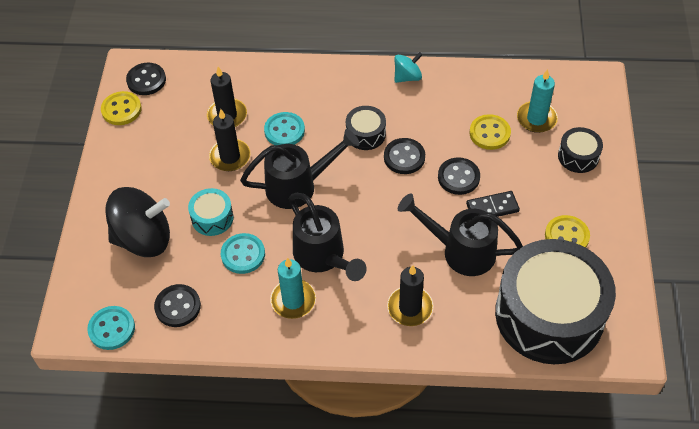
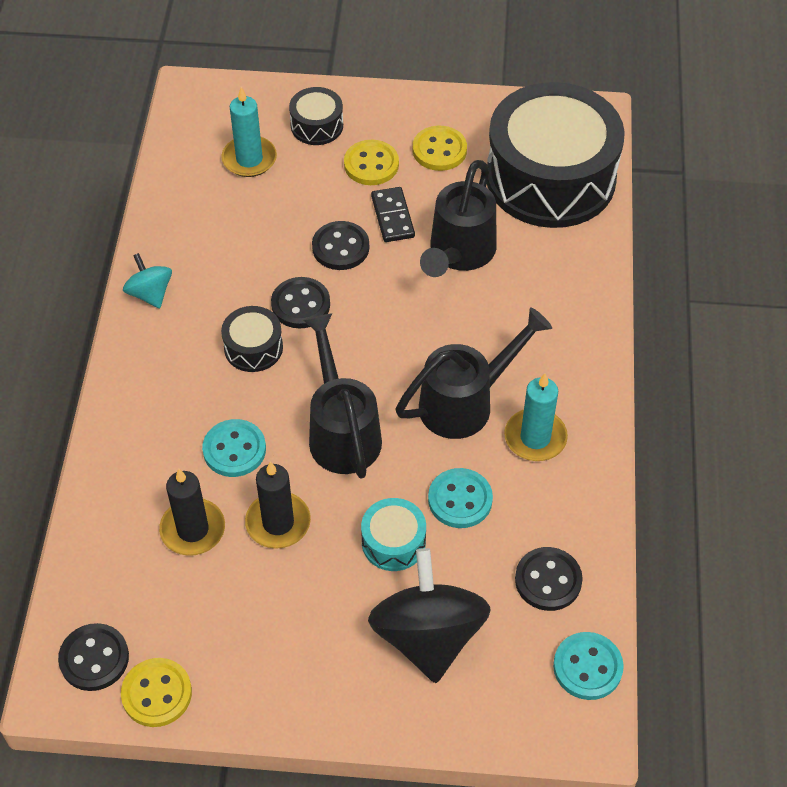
camera: 90 degrees left, 0 degrees up
black candle [387,265,434,326] -> none
yellow button [470,114,511,150] -> yellow button moved to [344,140,399,185]

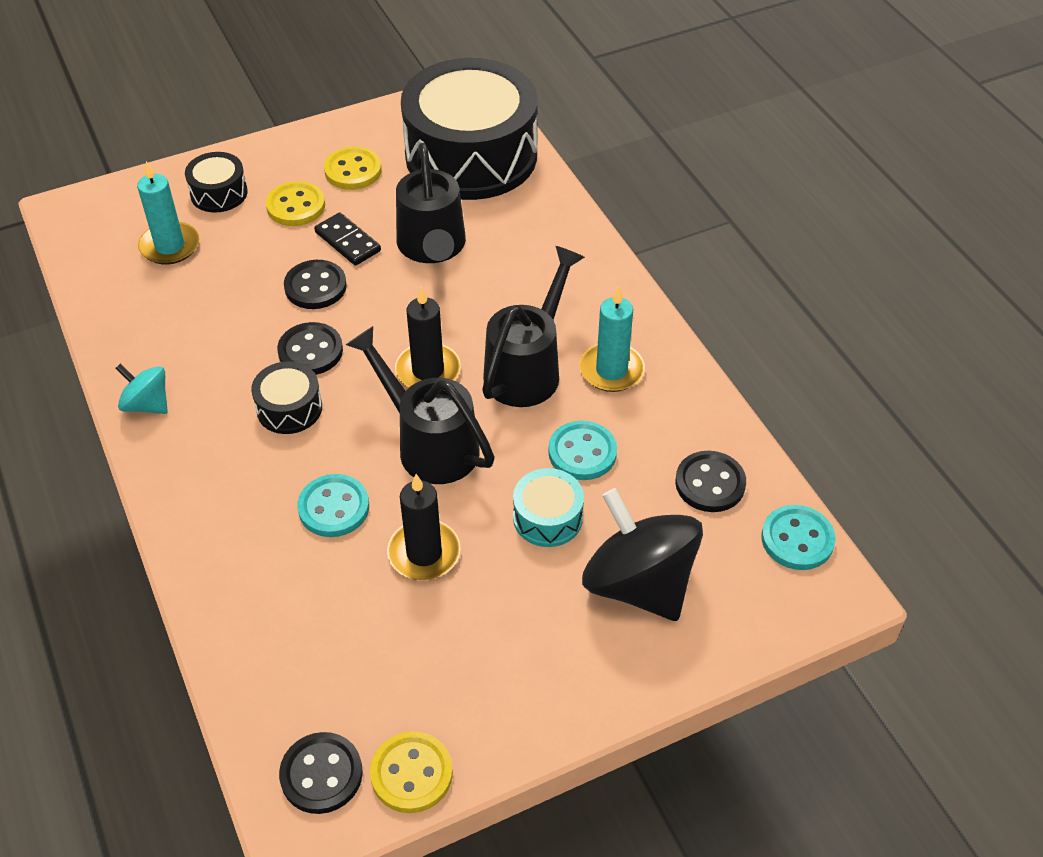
camera: 30 degrees left, 5 degrees down
black candle [159,469,225,556] -> black candle moved to [395,287,461,387]

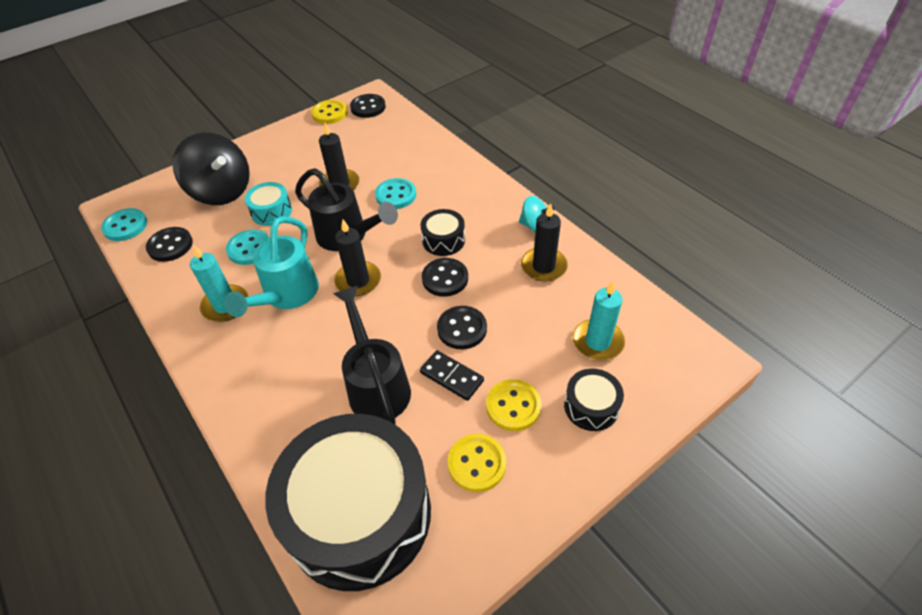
camera: 170 degrees right, 0 degrees up
black watering can [482,246,585,407] -> turquoise watering can [224,216,319,317]
none -> black candle [521,203,568,282]

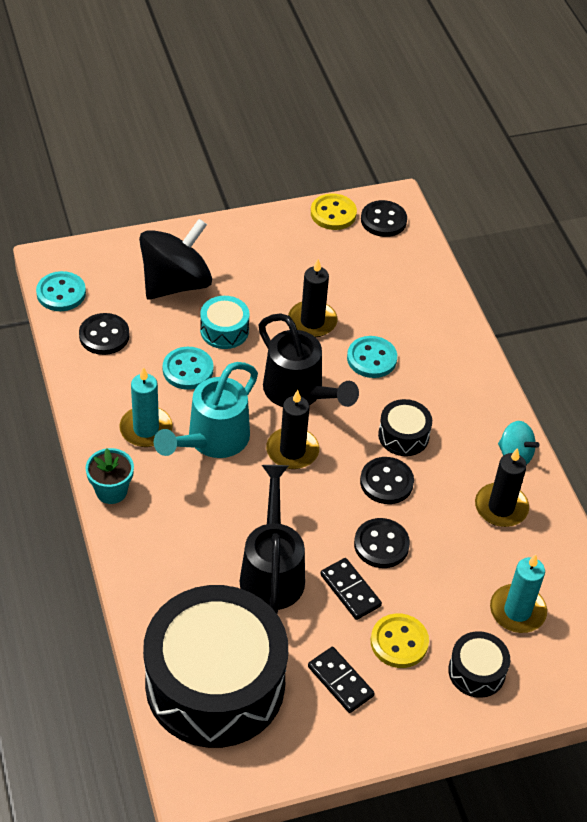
camera: 15 degrees right, 0 degrees up
black spinning top [172,132,250,205] -> black spinning top turned 105 degrees counterclockwise [139,219,212,300]
yellow button [448,434,507,492] -> black domino [308,647,375,713]
none -> turquoise flower pot [85,448,134,504]

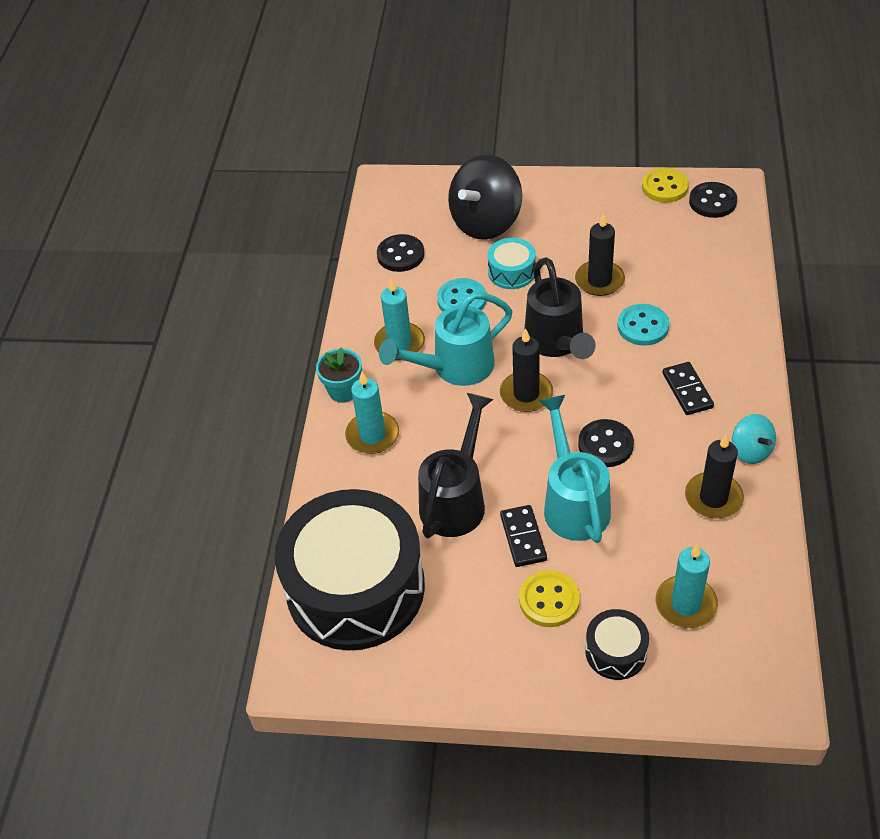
camera: 30 degrees right, 0 degrees up
turquoise button [36,271,86,311] -> none
black spinning top [139,219,212,300] -> black spinning top turned 150 degrees clockwise [448,155,522,240]
black domino [308,647,375,713] -> black domino moved to [662,362,714,415]
black button [354,518,410,568] -> turquoise watering can [539,395,611,543]
black drum [378,399,432,456] -> none
none -> turquoise candle [345,372,399,454]

